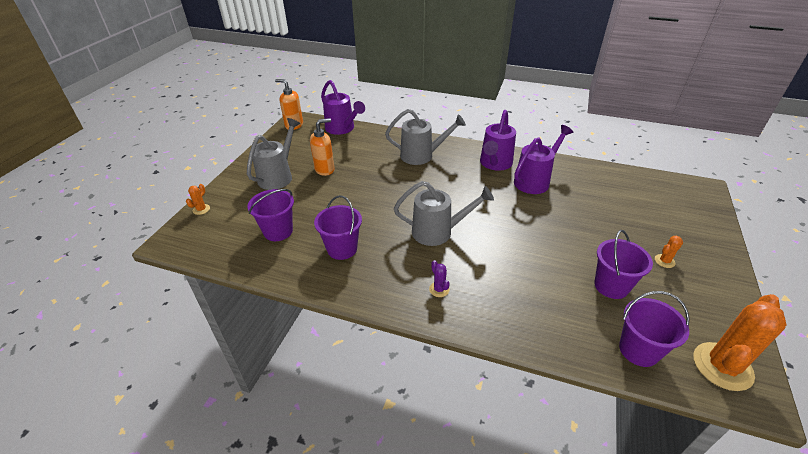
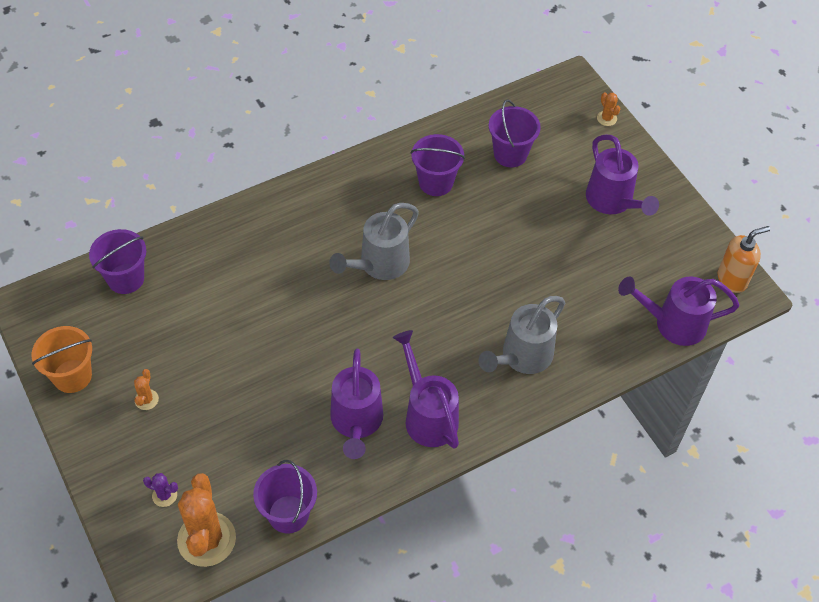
camera: 130 degrees right, 15 degrees up
grey watering can [247,118,300,190] -> purple watering can [586,135,659,216]
orange soap dispenser [310,118,334,176] -> none
purple cactus [429,260,450,297] -> purple cactus moved to [143,473,178,507]
purple bucket [594,230,653,299] -> purple bucket moved to [253,460,317,533]
orange cactus [693,294,786,391] -> orange cactus moved to [177,473,236,567]
none -> orange bucket [32,326,92,393]

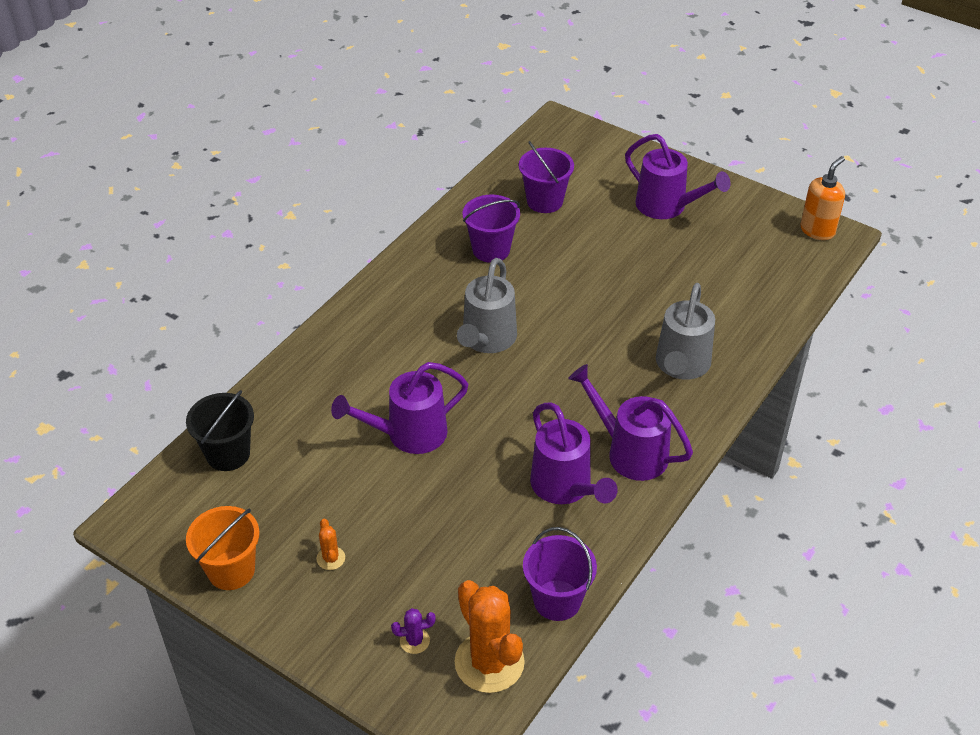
camera: 25 degrees left, 10 degrees down
purple bucket [89,229,146,294] -> black bucket [186,390,254,471]
orange cactus [597,92,620,126] -> none
purple watering can [618,277,739,346] -> purple watering can moved to [331,362,468,454]

